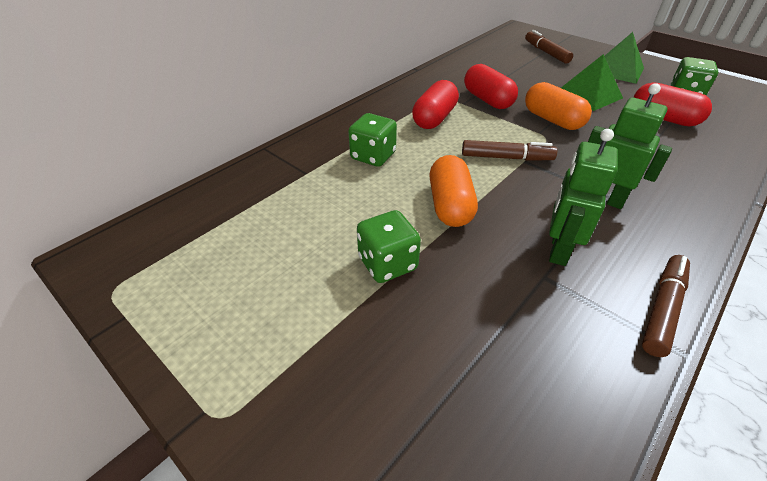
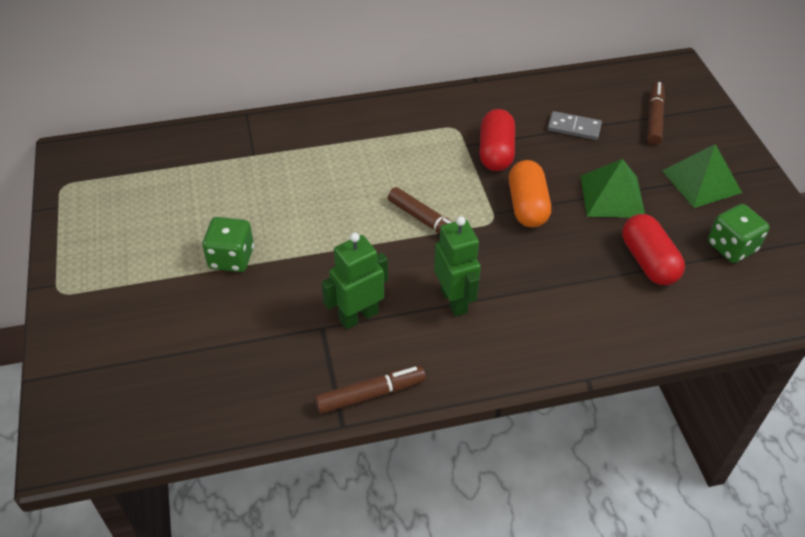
camera: 35 degrees right, 5 degrees up
green dice [348,113,397,167] -> none
red capsule [412,80,459,129] -> none
orange capsule [429,155,478,227] -> none
none -> grey domino [547,111,602,140]

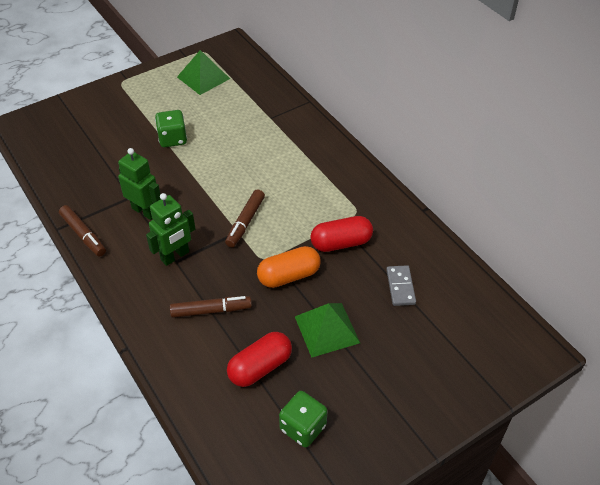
camera: 70 degrees right, 0 degrees up
brown marker [647,82,665,145] -> brown marker moved to [170,296,252,318]
green pyramid [662,144,742,208] -> green pyramid moved to [177,50,230,95]

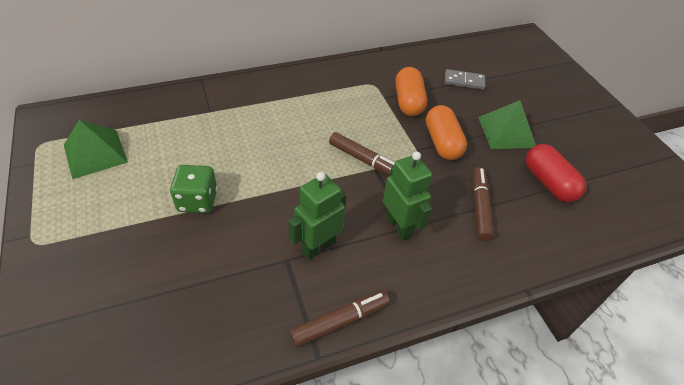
camera: 80 degrees left, 0 degrees up
green dice [279,391,327,448] -> none
red capsule [310,216,373,252] -> orange capsule [395,67,427,116]

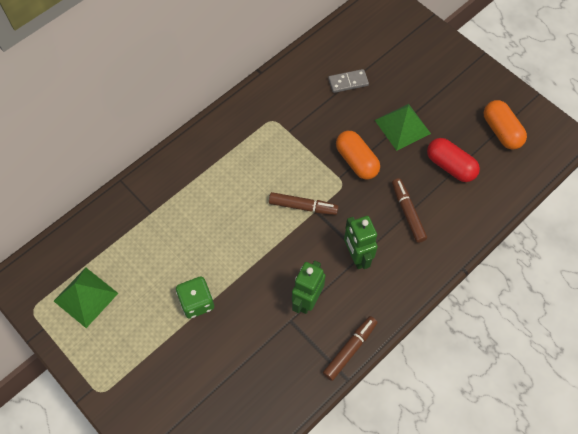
camera: 20 degrees left, 15 degrees up
green robot [383,151,432,241] -> green robot turned 150 degrees counterclockwise [344,216,378,269]
orange capsule [395,67,427,116] -> orange capsule moved to [484,100,527,150]

